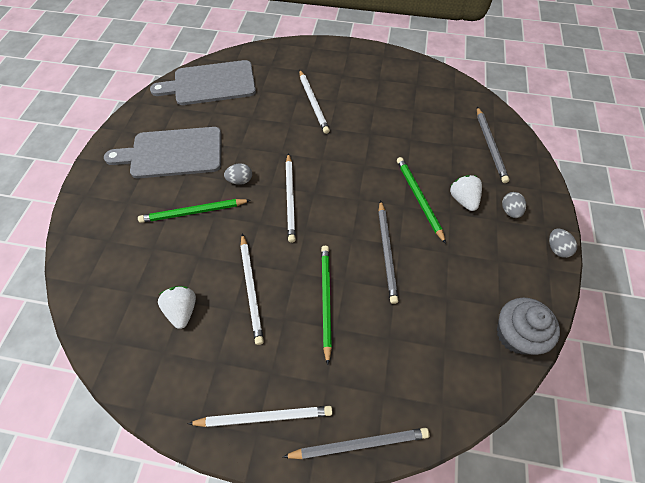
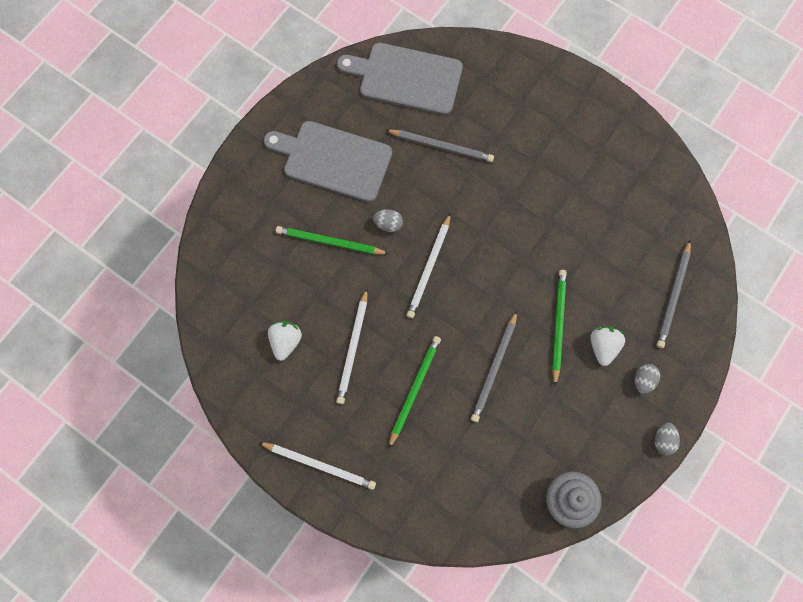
camera: 25 degrees right, 15 degrees up
grey pencil [283,428,430,459] -> grey pencil moved to [386,130,494,162]
white pencil [299,70,330,134] -> none

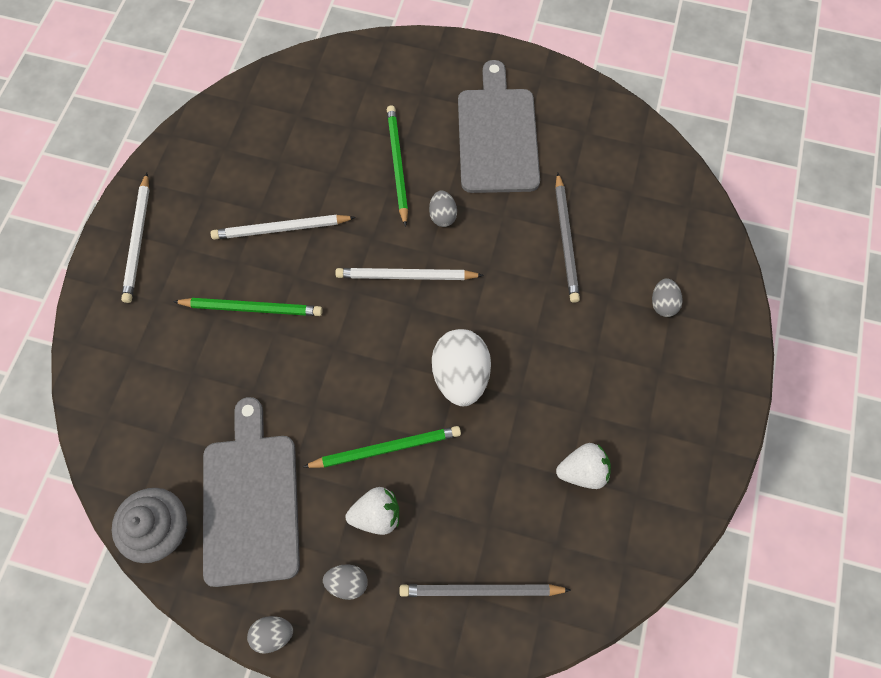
camera: 70 degrees right, 5 degrees down
white strawberry [268,321,302,361] -> white strawberry moved to [556,443,611,489]
grey cutting board [337,43,463,115] -> grey cutting board moved to [203,397,300,587]
grey pencil [471,311,517,422] -> none
none -> white egg [432,329,491,406]
none -> grey egg [652,278,683,317]

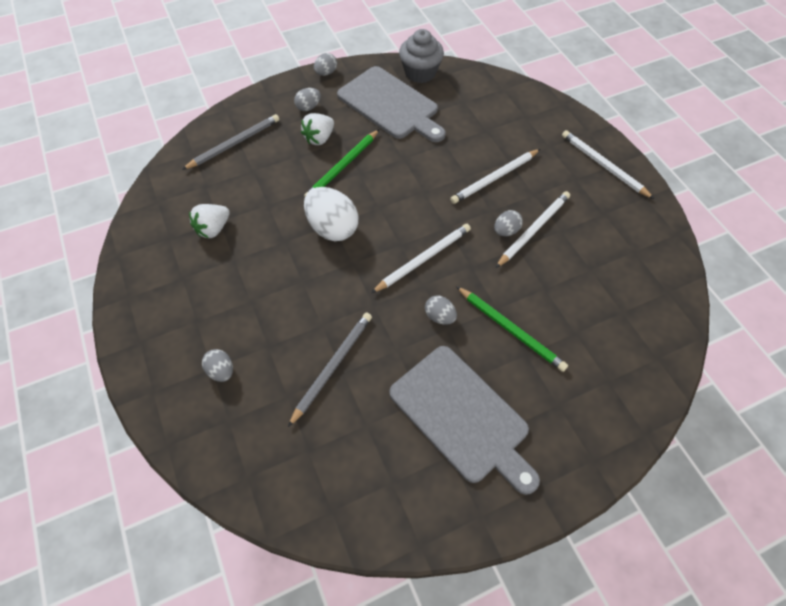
camera: 140 degrees right, 10 degrees down
green pencil [173,298,323,316] -> white pencil [450,149,540,204]
grey pencil [555,173,580,303] -> grey pencil turned 75 degrees clockwise [288,313,372,427]
none -> grey egg [494,210,523,236]

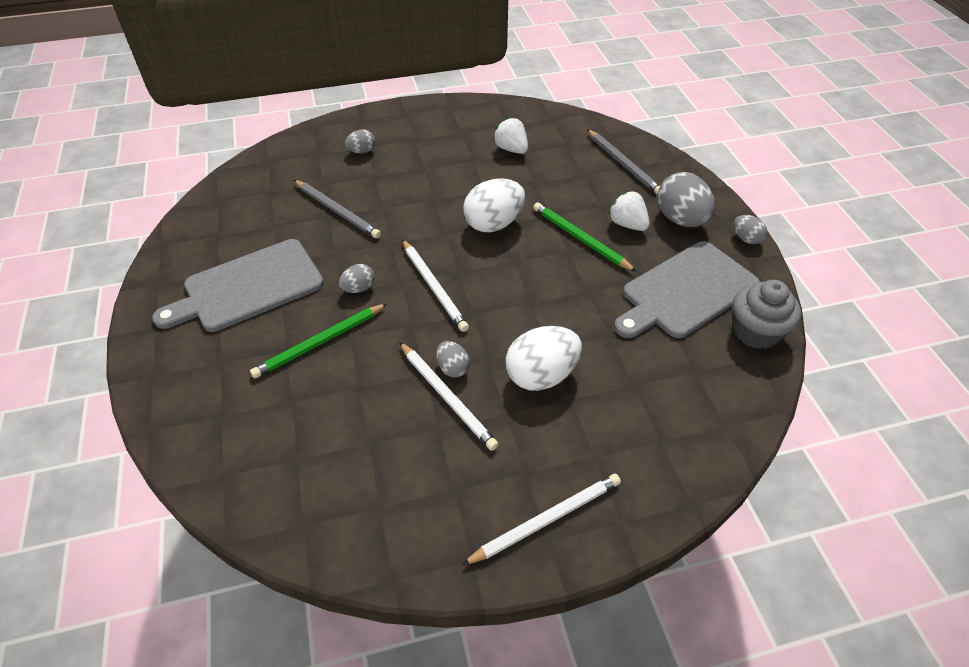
camera: 100 degrees right, 10 degrees down
grey egg [294,88,321,111] -> grey egg [657,172,715,227], size x1.92
white pencil [450,149,540,204] -> white egg [506,326,582,391]

